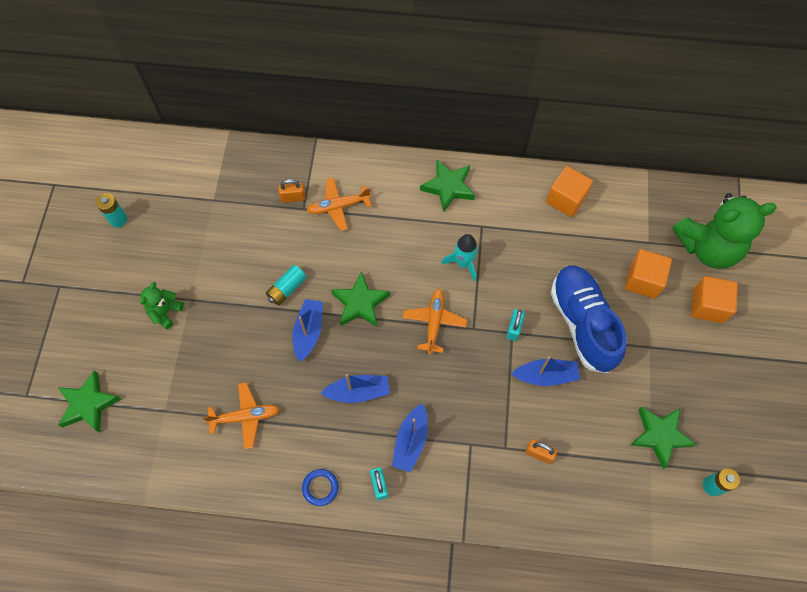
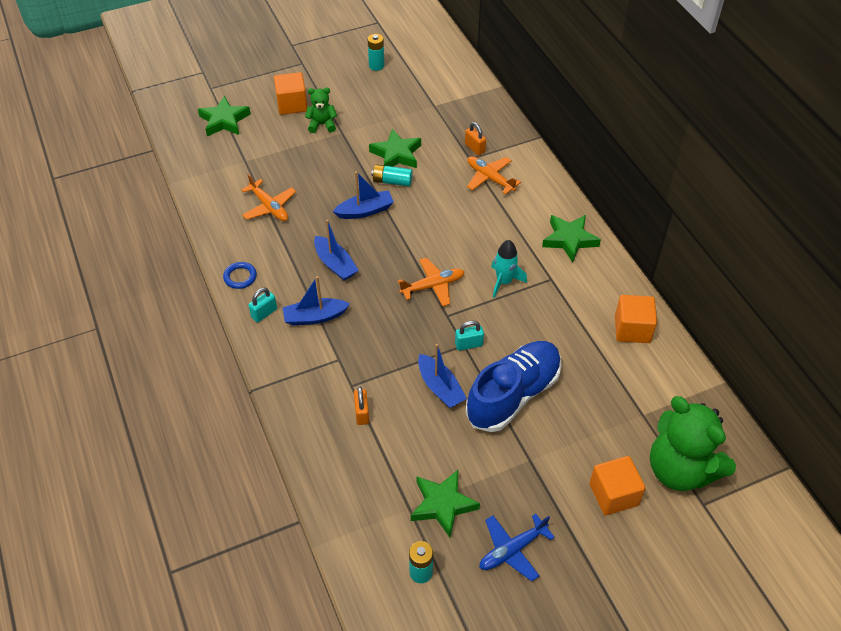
camera: 60 degrees right, 15 degrees down
green star [331,271,390,327] -> green star moved to [369,129,421,168]
orange cube [625,249,672,299] -> orange cube moved to [274,72,307,115]
none -> blue plane [479,514,555,581]

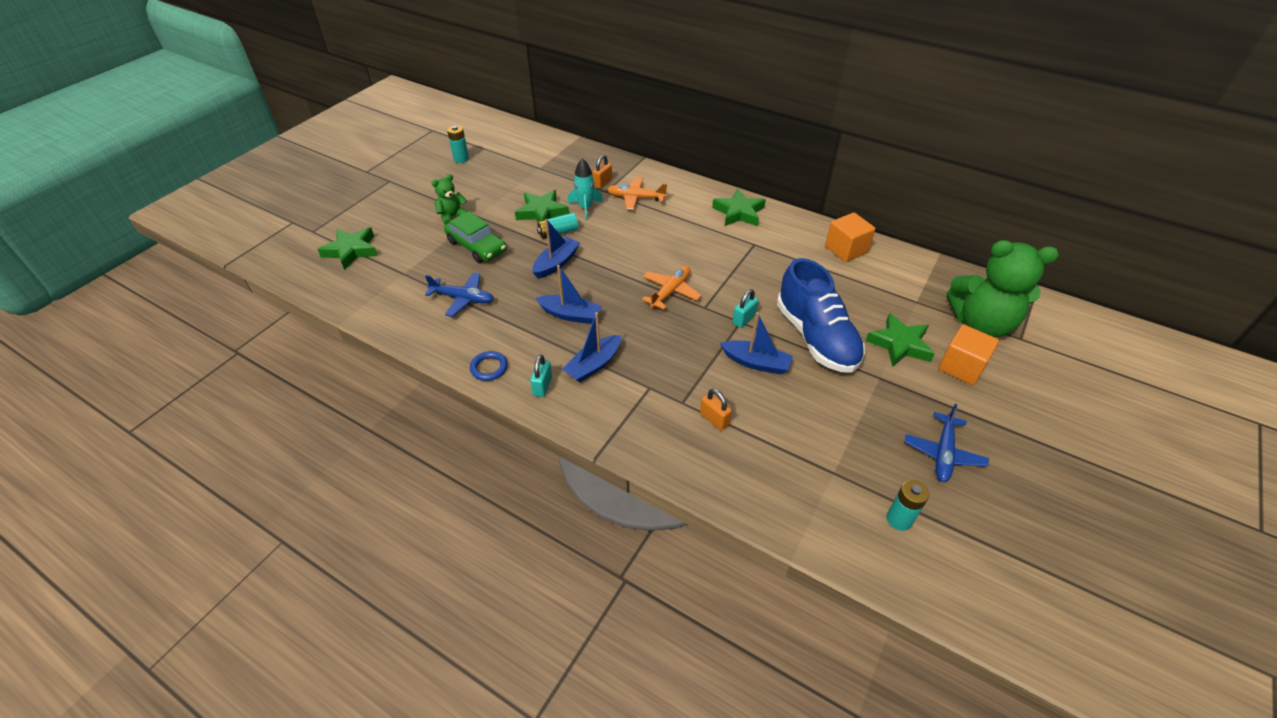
camera: 35 degrees left, 5 degrees down
orange plane [241,174,296,221] -> blue plane [425,273,494,317]
orange cube [274,72,307,115] -> none
green star [411,470,480,538] -> green star moved to [866,313,935,367]
orange padlock [465,122,486,156] -> orange padlock turned 75 degrees counterclockwise [592,155,612,189]
blue shoe [466,341,562,432] -> blue shoe turned 150 degrees clockwise [777,258,865,373]
turquoise rocket [491,240,527,298] -> turquoise rocket moved to [568,158,603,221]
none -> green car [444,211,507,263]

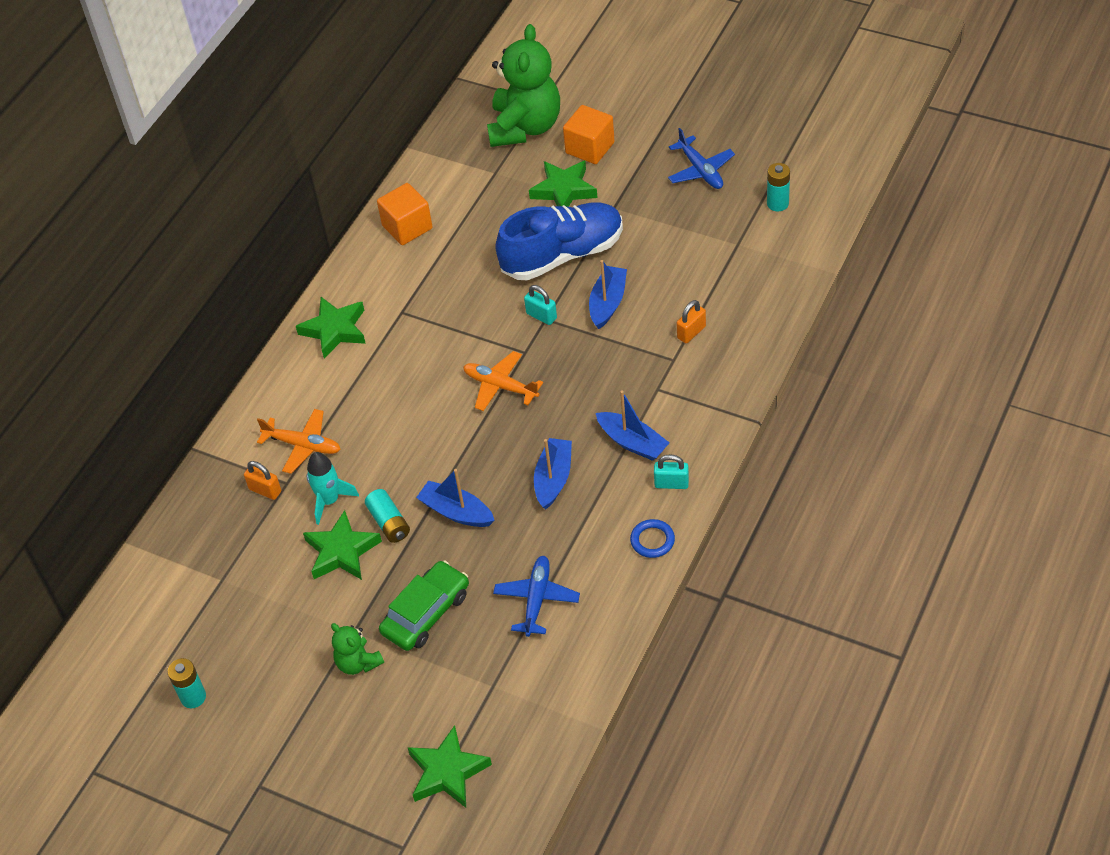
camera: 90 degrees left, 5 degrees up
orange plane [607,177,667,210] -> orange plane turned 75 degrees counterclockwise [257,409,340,474]
blue plane [904,404,989,482] -> blue plane turned 45 degrees clockwise [668,128,735,189]

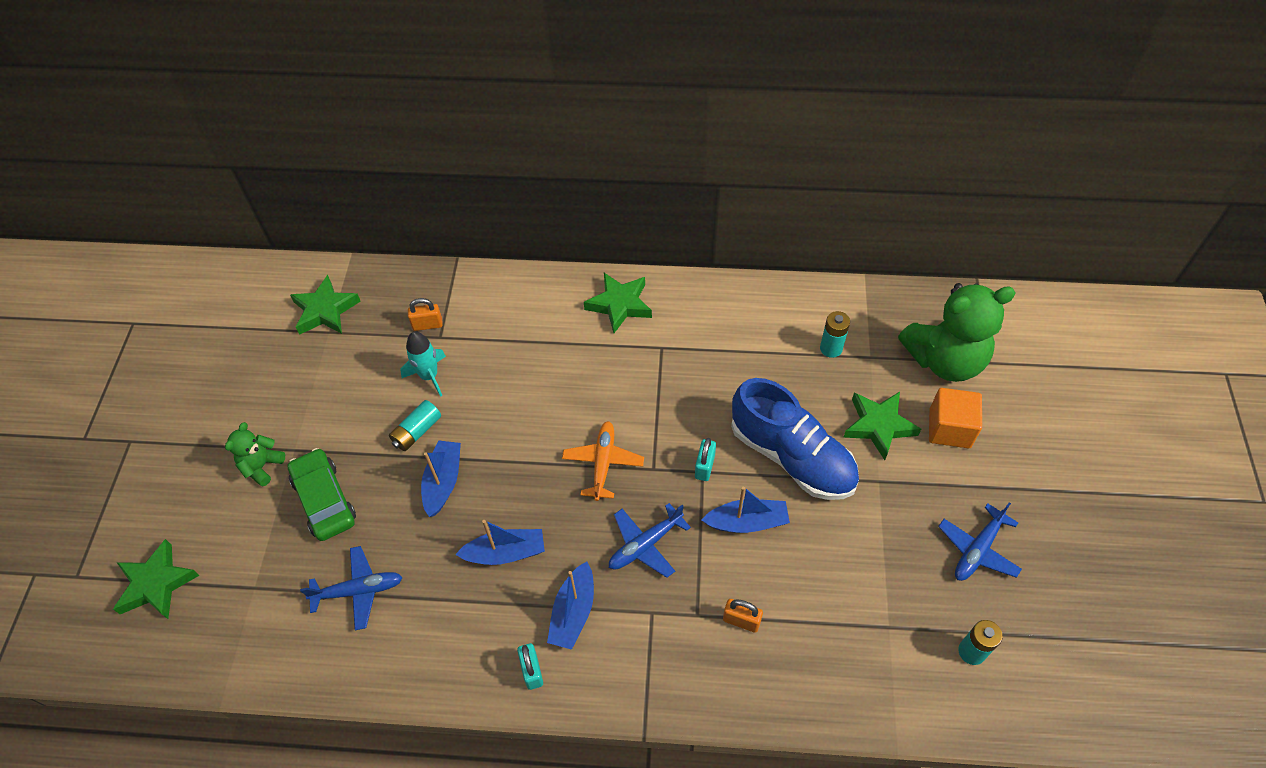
camera: 65 degrees right, 5 degrees up
turquoise battery [168,658,206,708] -> turquoise battery moved to [820,311,850,358]
orange padlock [244,461,281,500] -> orange padlock turned 75 degrees clockwise [408,298,443,331]
orange plane [257,409,340,474] -> none
green star [303,510,382,580] -> green star moved to [290,275,361,335]
orange cube [377,183,433,245] -> none
green car [379,560,469,651] -> green car turned 135 degrees counterclockwise [287,448,356,541]
blue ring [630,519,675,558] -> none
none -> blue plane [609,503,691,578]

